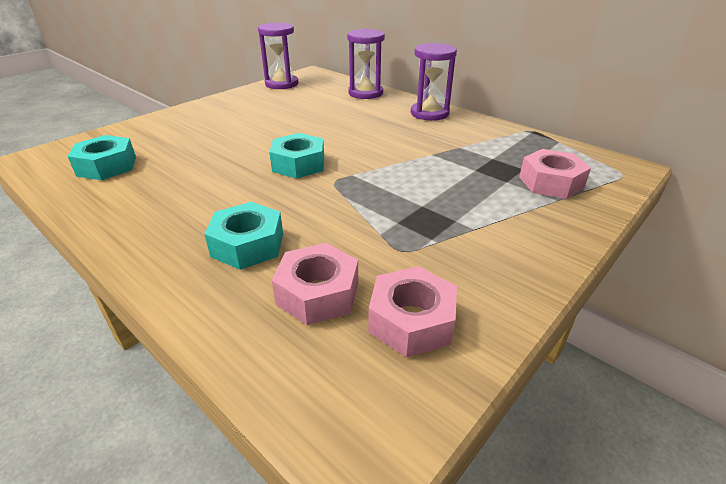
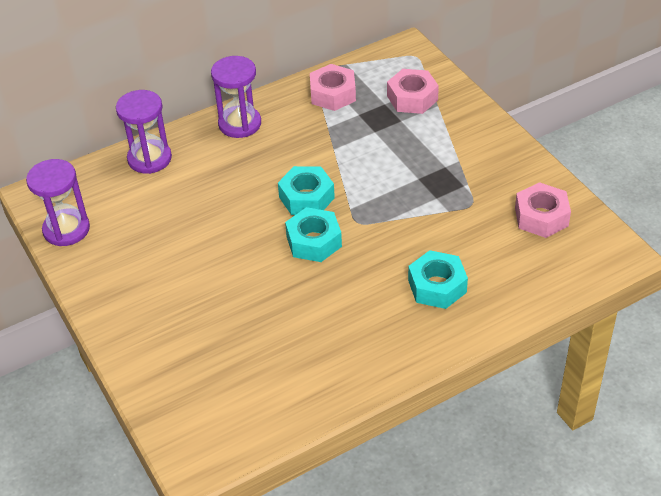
camera: 70 degrees left, 10 degrees up
turquoise nut [68,135,136,180] -> turquoise nut moved to [278,166,335,215]
pink nut [272,243,358,325] -> pink nut moved to [310,64,356,111]

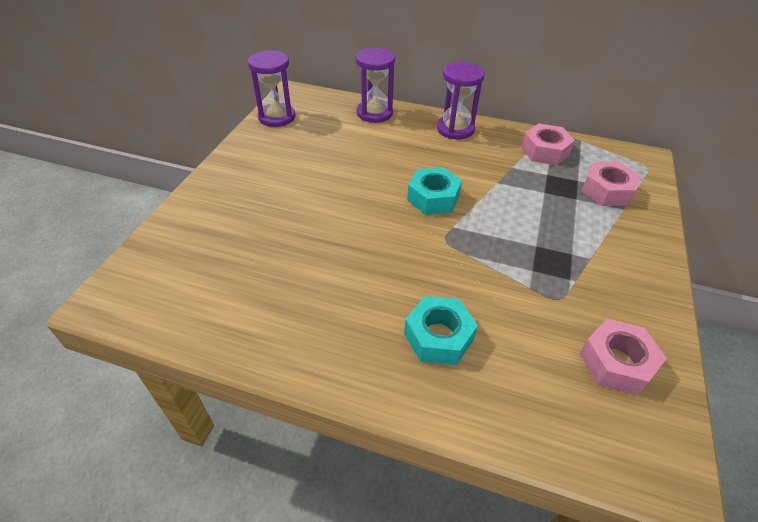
camera: 45 degrees right, 0 degrees up
turquoise nut [285,207,342,262] -> none

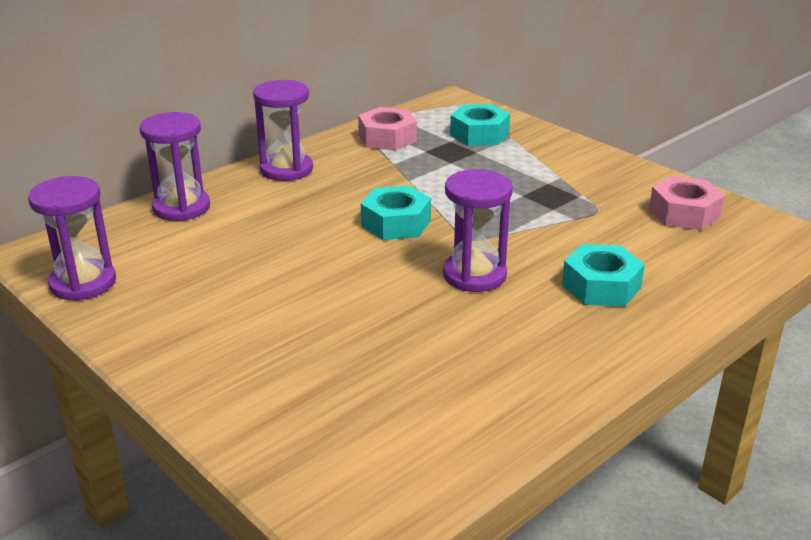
camera: 60 degrees left, 15 degrees down
pink nut [582,162,640,206] -> turquoise nut [450,104,510,146]
none -> purple hourglass [443,169,513,292]

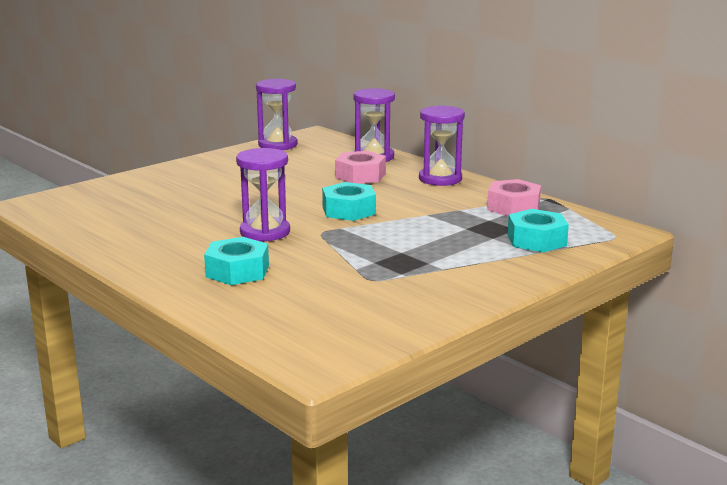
camera: 90 degrees right, 10 degrees down
pink nut [649,176,725,230] -> pink nut moved to [335,151,386,184]

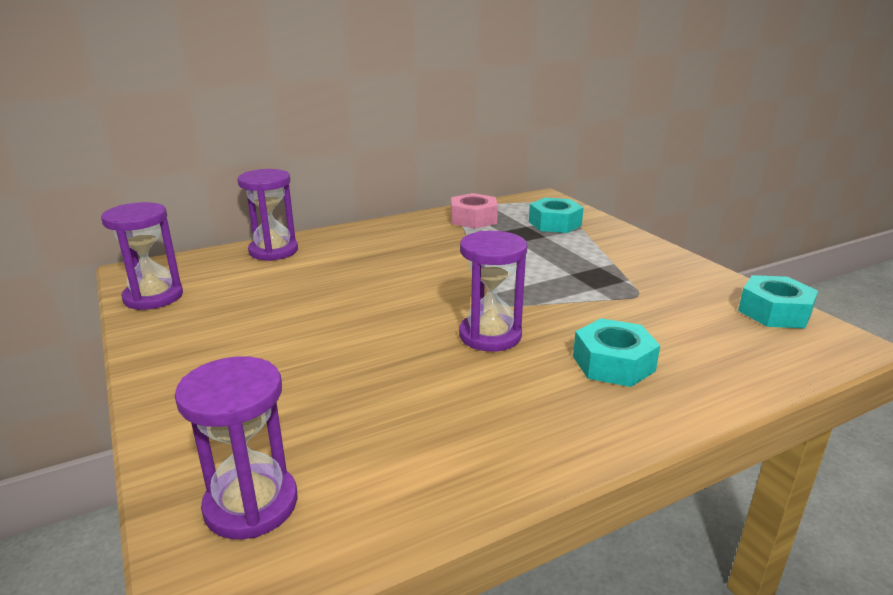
camera: 75 degrees left, 5 degrees up
turquoise nut [322,182,376,221] -> turquoise nut moved to [738,275,818,328]
pink nut [335,151,386,184] -> none
purple hourglass [419,105,465,186] -> purple hourglass moved to [175,356,298,539]

